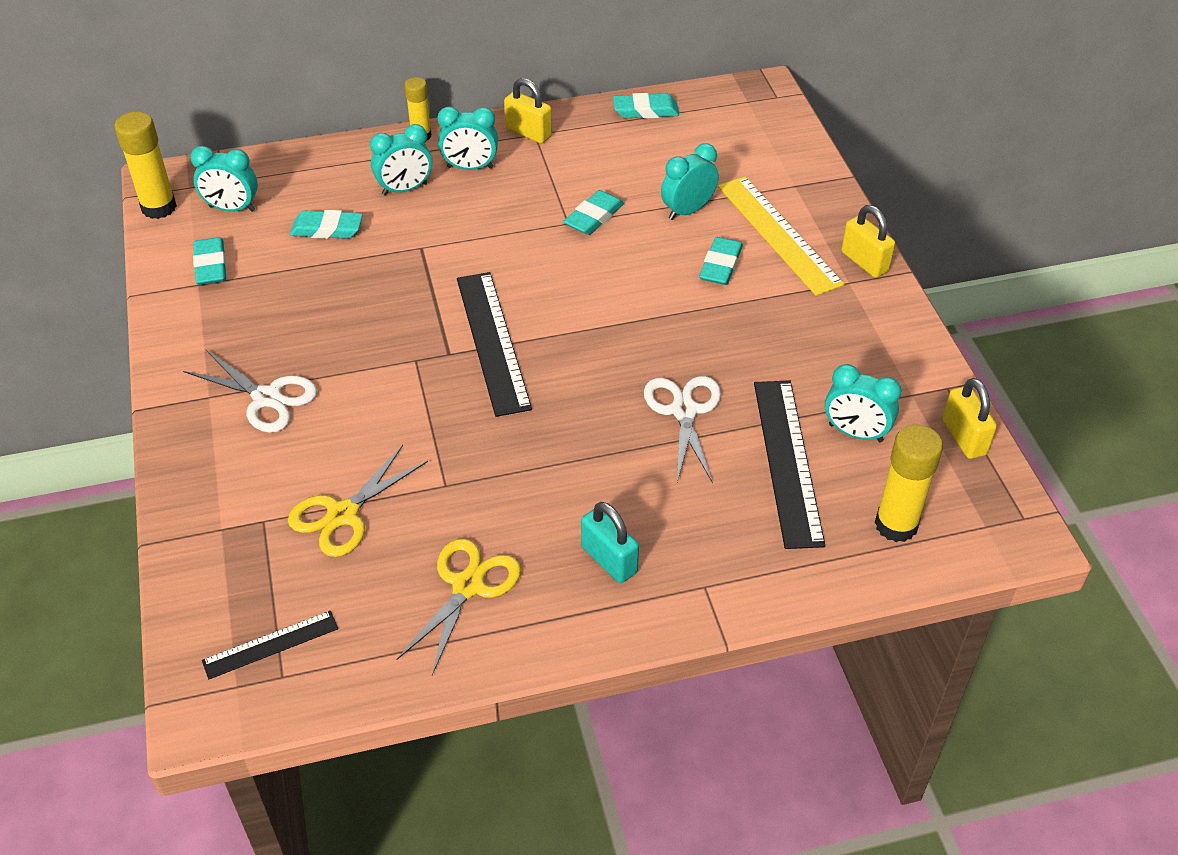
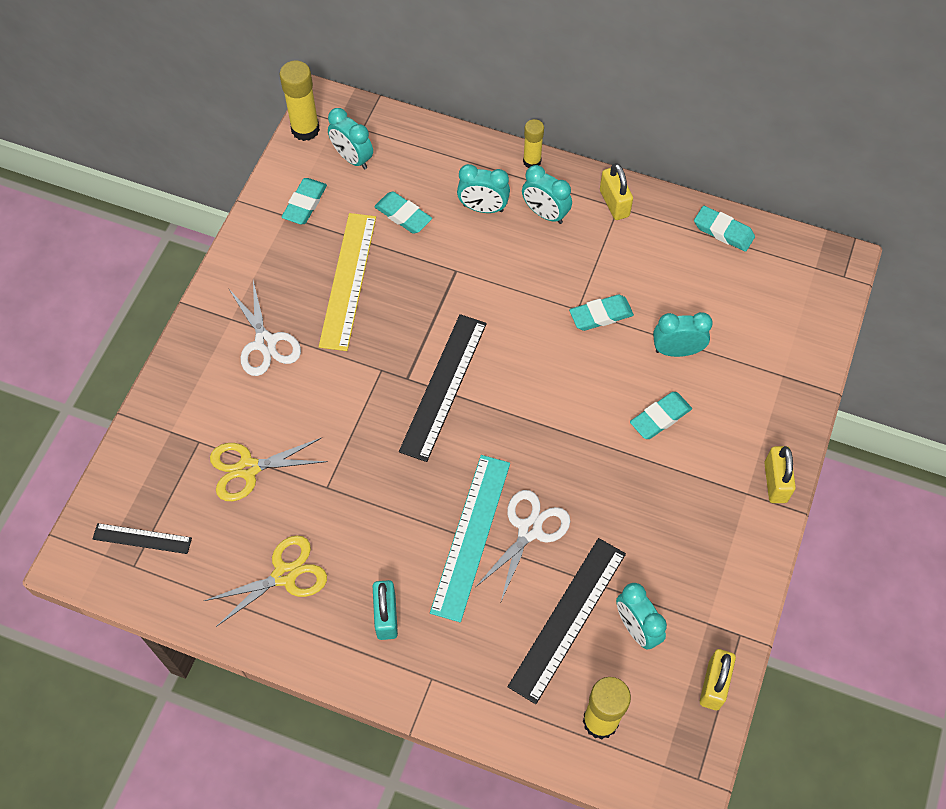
camera: 35 degrees right, 15 degrees up
yellow ruler [718,176,845,296] -> yellow ruler moved to [319,213,376,351]
none -> turquoise ruler [430,455,510,622]

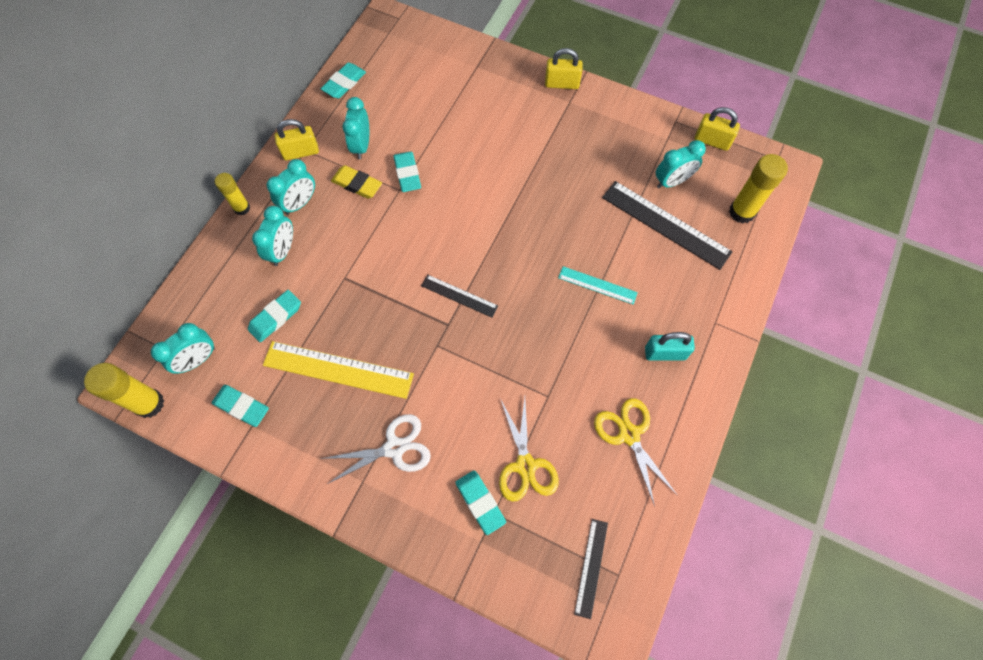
camera: 85 degrees left, 5 degrees up
black ruler [399,314,487,462] -> black ruler [421,275,498,318], size x0.56
turquoise ruler [430,455,510,622] -> turquoise ruler [558,266,638,305], size x0.56
white scissors [476,490,570,601] -> none
turquoise eraser [630,392,692,439] -> turquoise eraser moved to [455,470,506,535]
turquoise clock [653,312,713,357] -> turquoise clock moved to [342,97,369,159]
none -> yellow eraser [331,165,382,199]

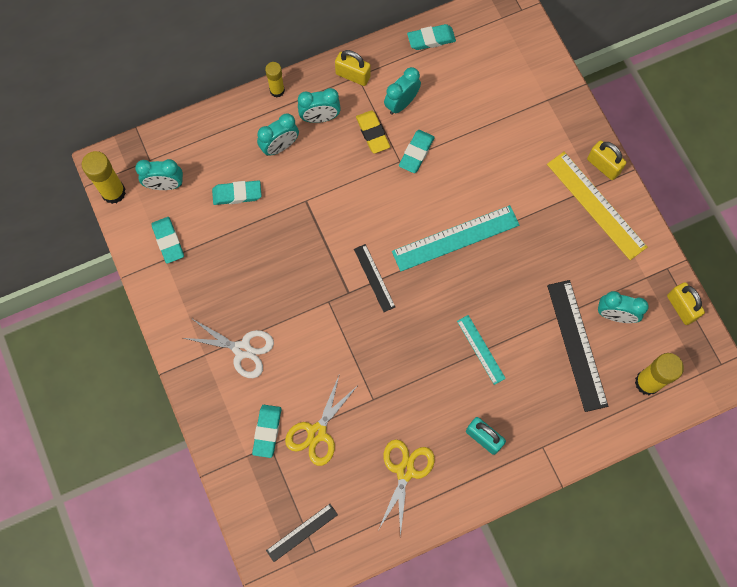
camera: 40 degrees right, 5 degrees up
yellow ruler [263,341,414,399] -> yellow ruler moved to [547,152,647,260]
none -> turquoise ruler [392,205,519,272]

